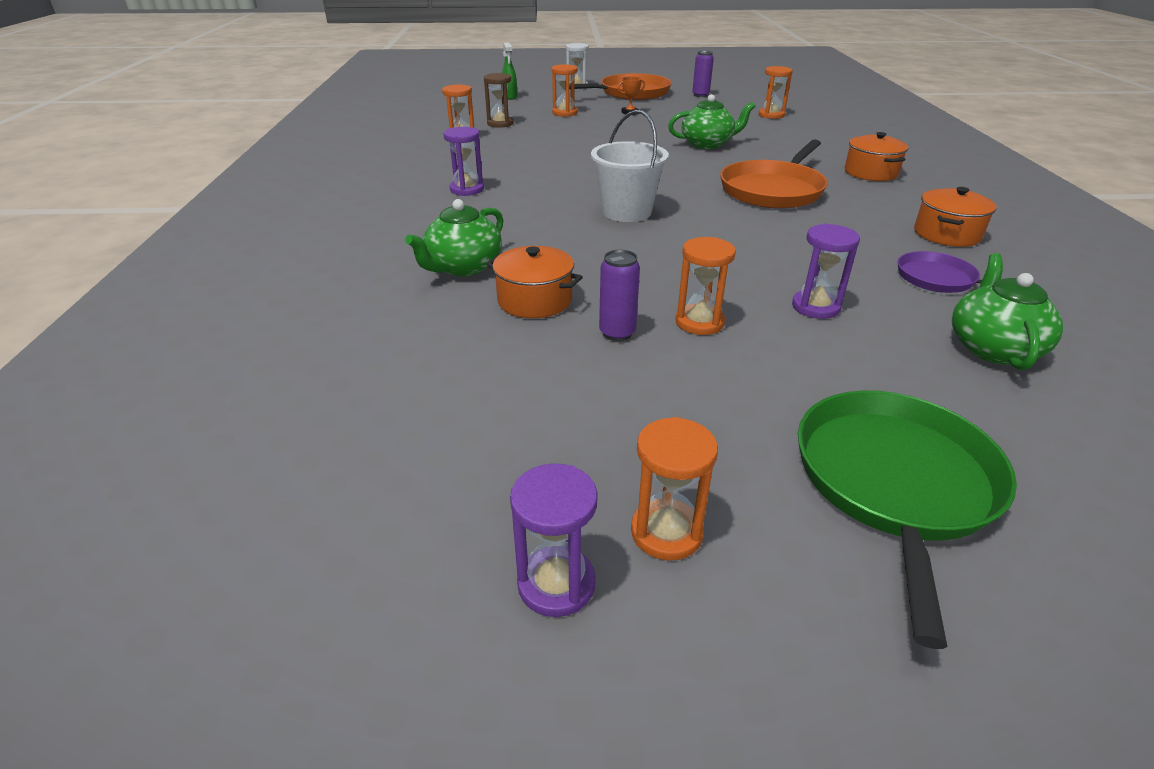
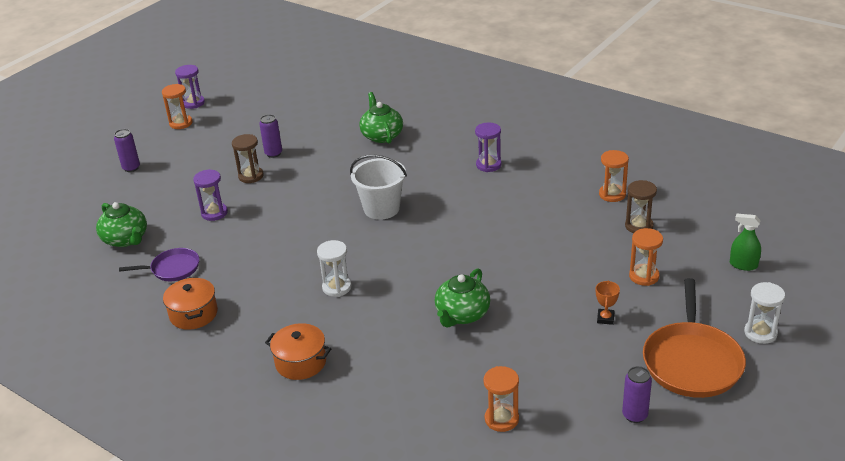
camera: 130 degrees right, 0 degrees up
orange pot [486,246,583,318] -> none
orange hourglass [675,237,736,335] -> brown hourglass [232,134,263,183]
orange pan [720,139,828,209] -> white hourglass [317,240,351,297]
green pan [798,390,1017,649] -> purple can [114,129,140,172]

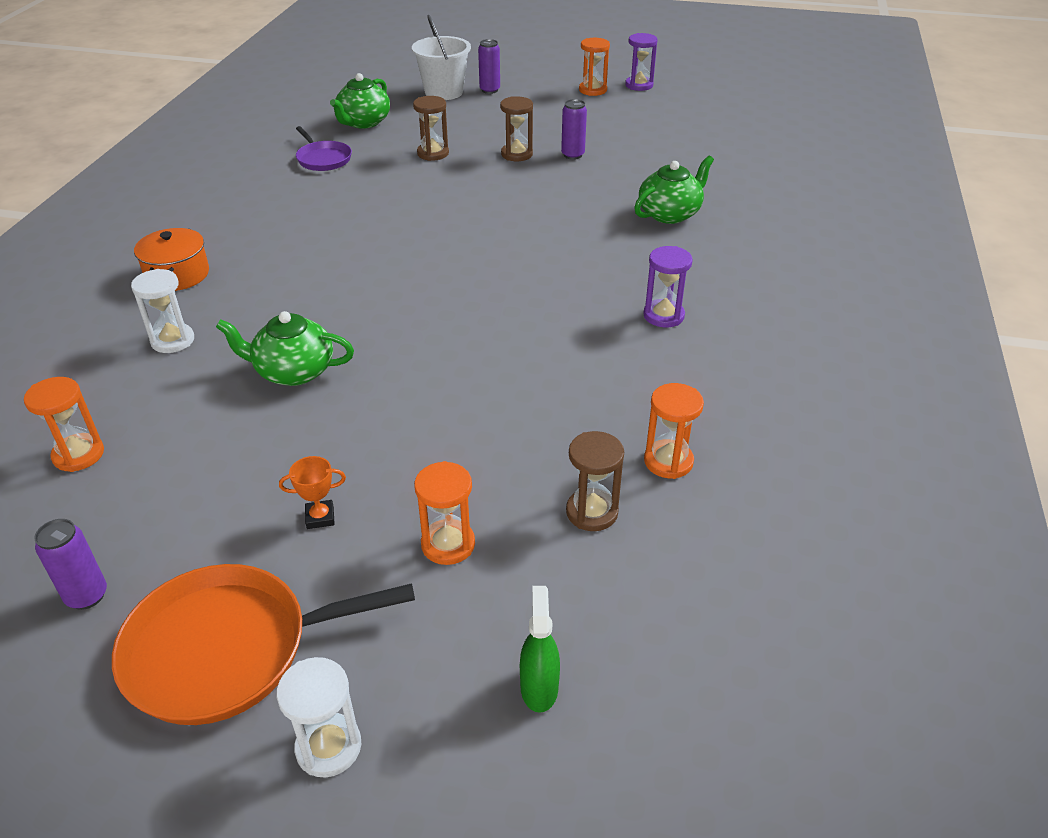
camera: 65 degrees right, 5 degrees up
orange pot [163,277,218,330] -> none
purple hourglass [193,169,228,221] -> brown hourglass [413,96,449,161]
white hourglass [317,240,351,297] -> white hourglass moved to [131,269,194,353]
white bucket [350,155,407,220] -> white bucket moved to [412,15,471,100]

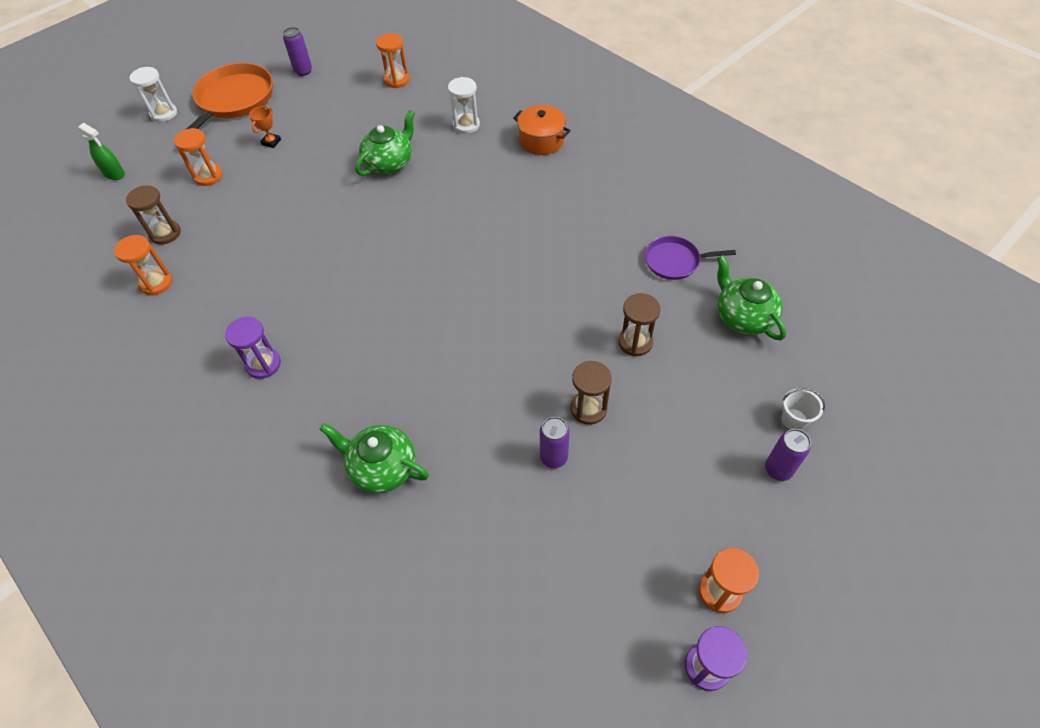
camera: 125 degrees right, 15 degrees up
white bucket [412,15,471,100] -> white bucket [782,388,825,430], size x0.50
green teapot [634,155,714,224] -> green teapot turned 120 degrees clockwise [319,423,429,493]

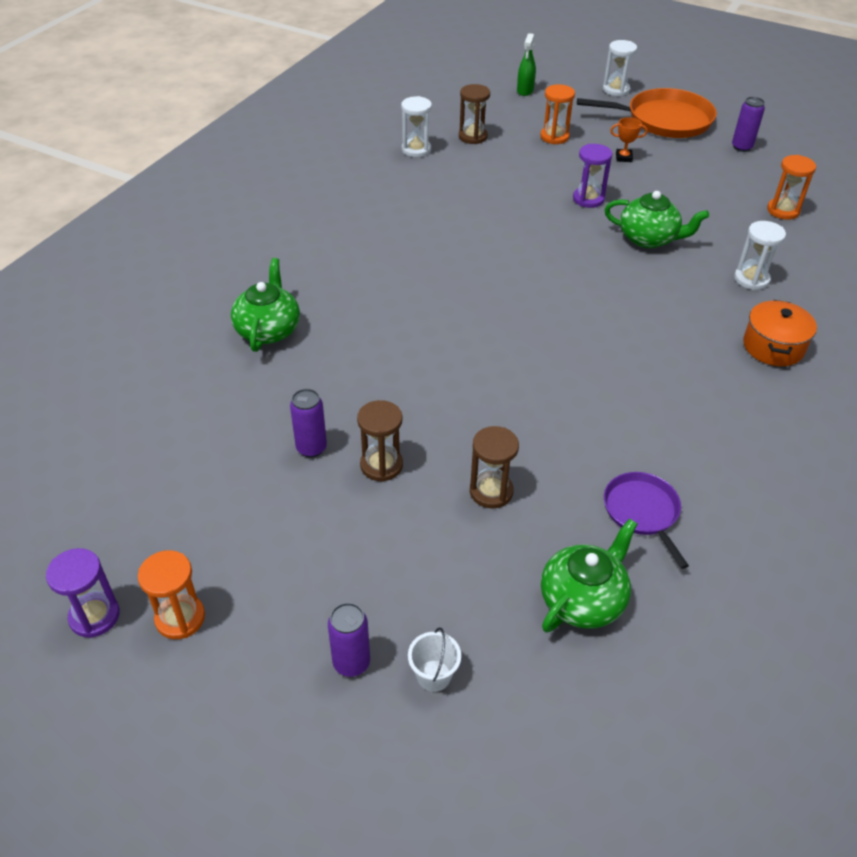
camera: 70 degrees right, 10 degrees down
orange hourglass [114,235,172,296] -> white hourglass [401,96,432,157]
purple hourglass [225,317,281,379] -> purple hourglass moved to [573,144,612,208]

